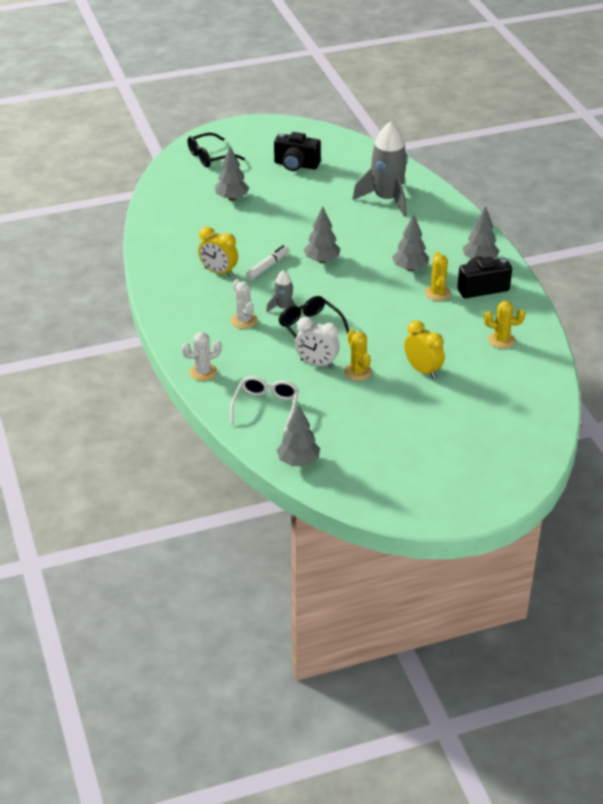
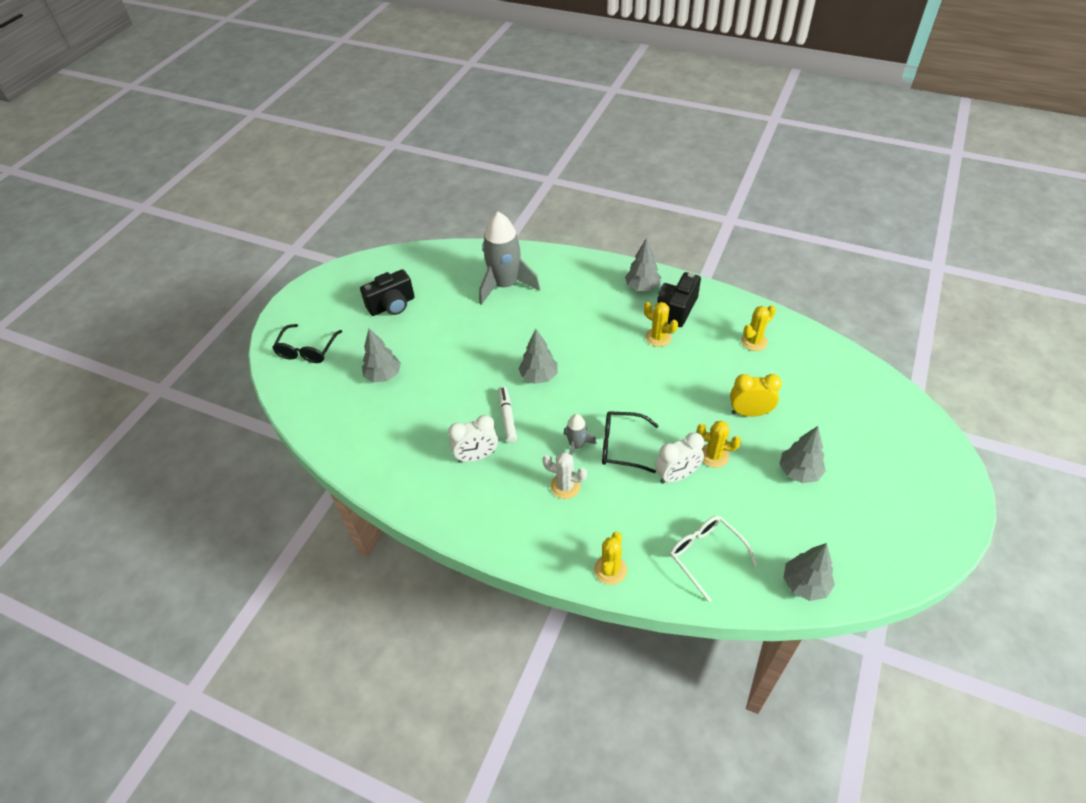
camera: 45 degrees left, 10 degrees up
white cactus [182,332,222,381] -> yellow cactus [594,532,627,585]
yellow clock [198,227,238,277] -> white clock [448,415,498,463]
grey tree [392,214,429,271] -> grey tree moved to [779,426,826,483]

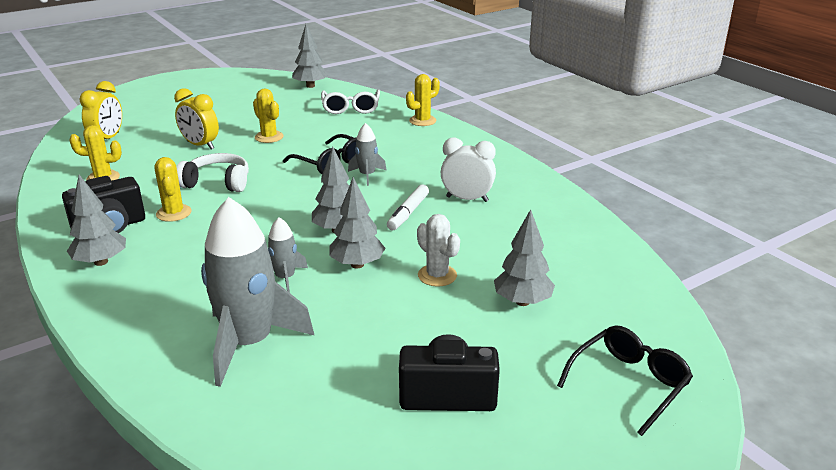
camera: 150 degrees left, 20 degrees down
white cactus [543,452,587,499] -> white cactus moved to [417,214,460,286]
white clock [655,432,704,484] -> none
grey tree [779,426,826,483] -> grey tree moved to [329,177,385,268]
none -> yellow clock [80,81,122,139]
none -> white headphones [177,153,249,192]
none -> grey rocket [268,217,308,293]

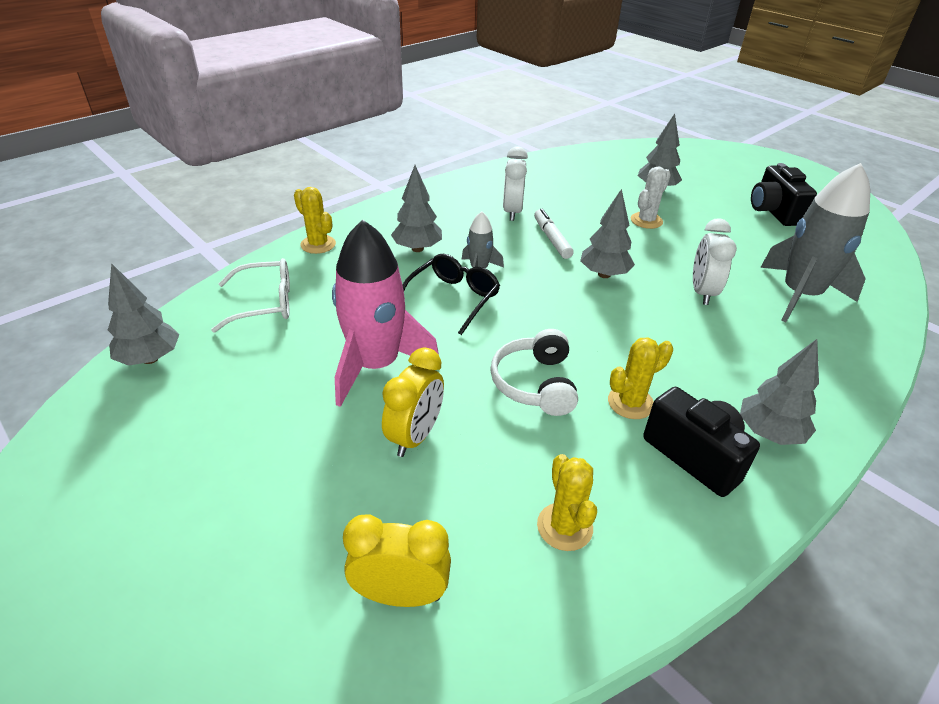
camera: 100 degrees left, 10 degrees up
yellow cactus [253,89,284,143] -> pink rocket [332,219,439,407]
grey rocket [268,217,308,293] -> white clock [693,218,737,305]
grey tree [329,177,385,268] -> grey tree moved to [391,165,442,252]
white marker [387,184,429,230] -> white marker turned 120 degrees counterclockwise [534,209,574,259]
black glasses [557,325,693,436] -> none

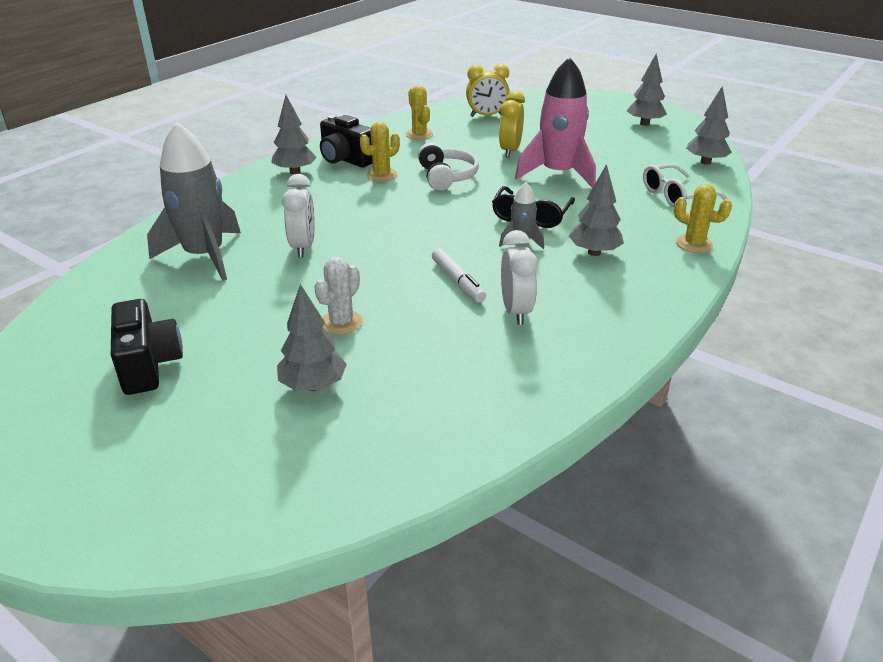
camera: 170 degrees right, 5 degrees down
grey tree [580,189,635,278] -> grey tree moved to [627,54,667,126]

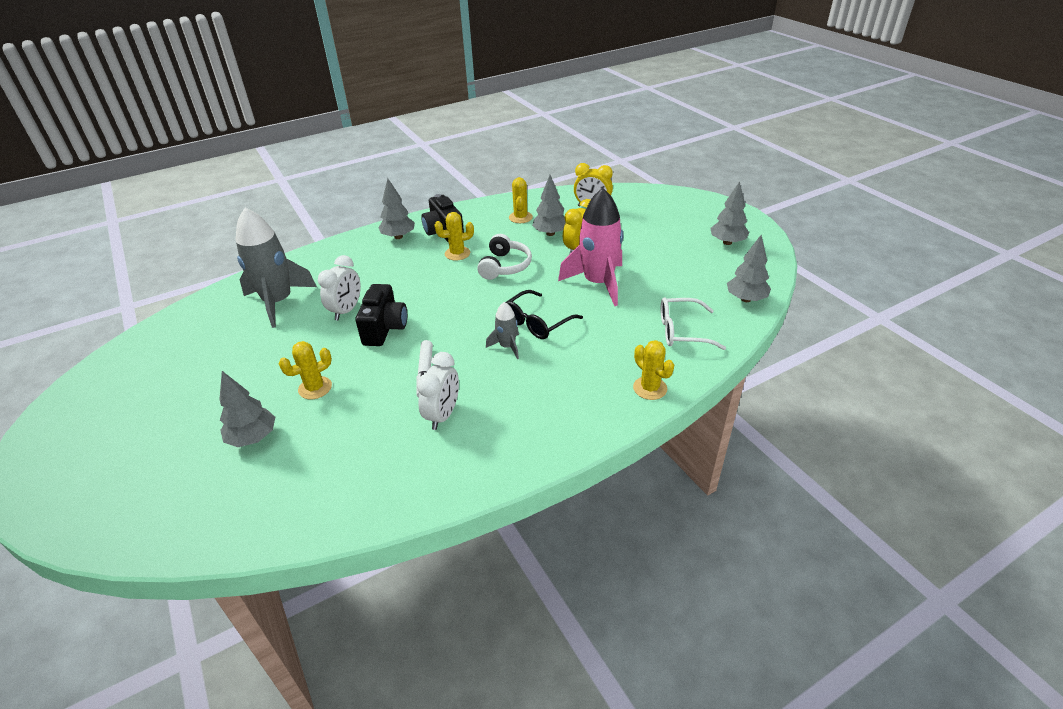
camera: 25 degrees right, 5 degrees up
black camera [111,299,183,395] -> black camera moved to [355,284,407,346]
white cactus [314,257,363,335] -> yellow cactus [279,341,332,399]
grey tree [569,164,624,256] -> grey tree moved to [532,175,566,236]

